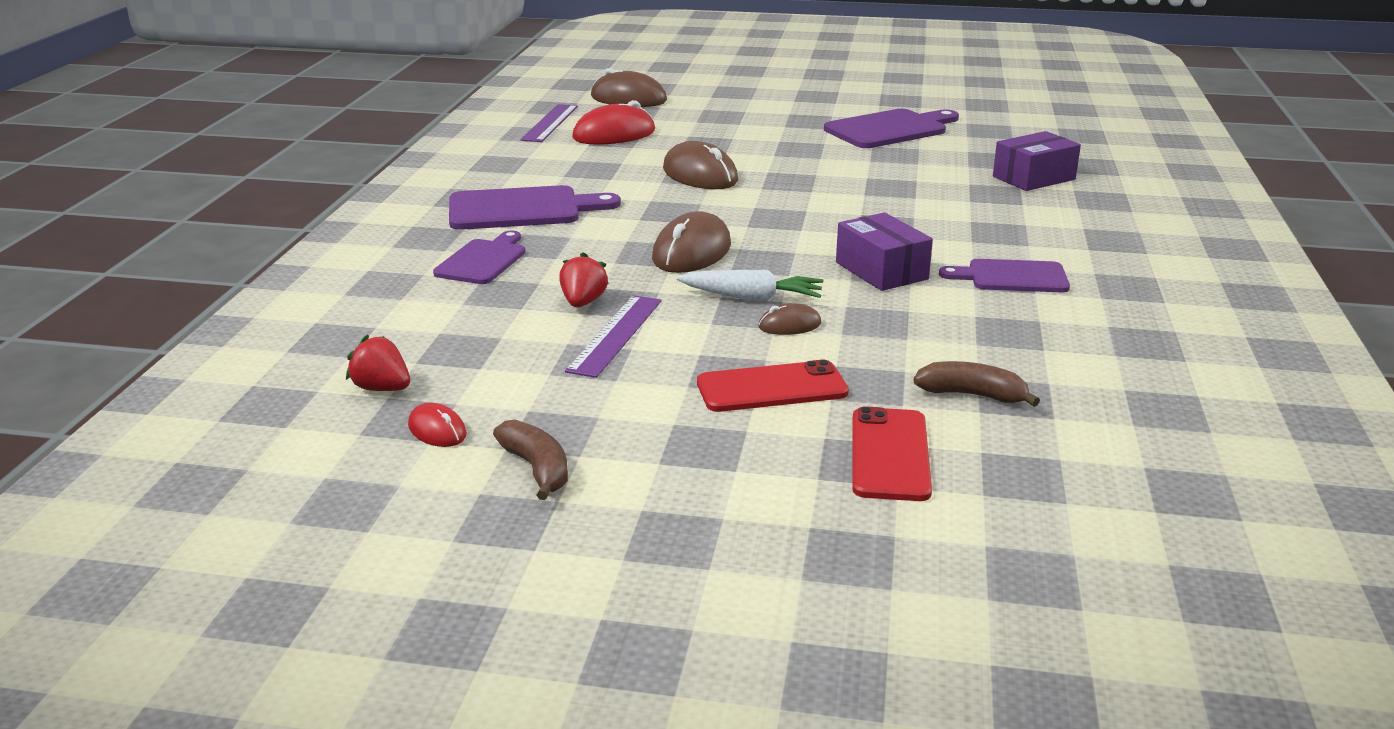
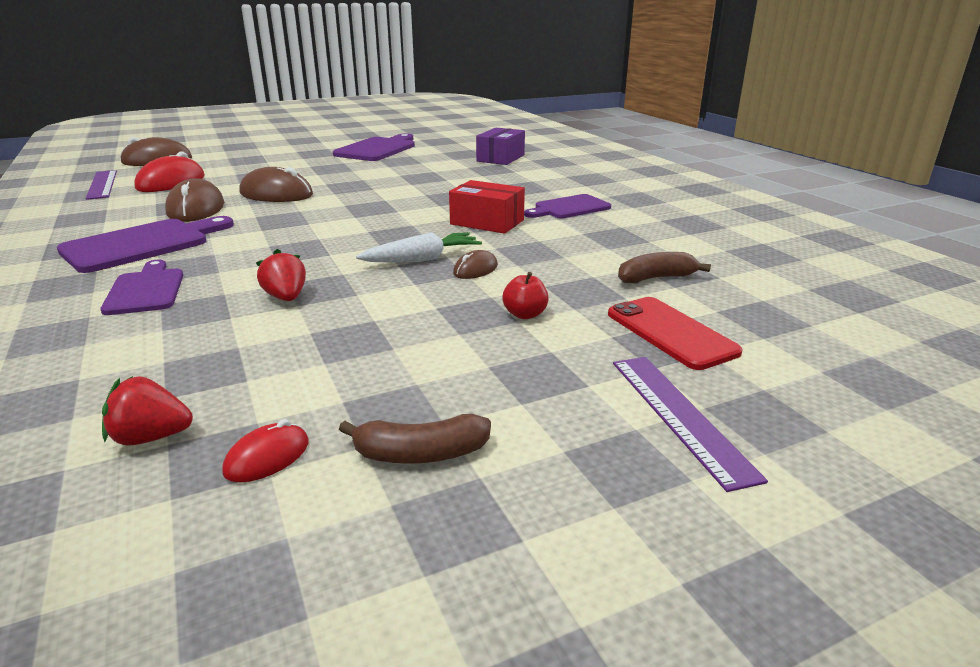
camera: 35 degrees left, 0 degrees up
red mouse [408,403,467,447] -> red mouse turned 60 degrees counterclockwise [222,419,309,483]
brown banana [493,420,568,500] -> brown banana turned 150 degrees clockwise [339,414,491,464]
purple ruler [565,295,661,378] -> purple ruler moved to [613,357,768,492]
brown mouse [652,211,731,273] -> brown mouse moved to [165,178,224,222]
red phone [697,360,849,412] -> red apple [502,272,549,319]
purple box [836,212,933,291] -> red box [449,180,525,234]

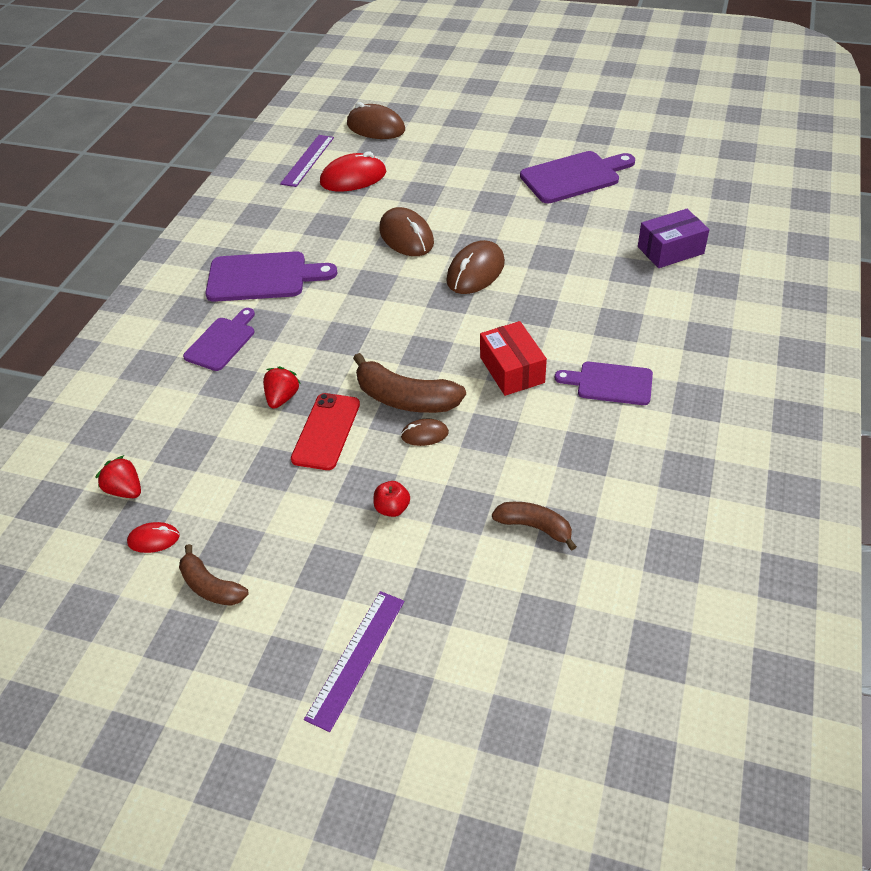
camera: 45 degrees right, 20 degrees up
brown mouse [165,178,224,222] -> brown mouse moved to [446,240,505,294]
white carrot [356,232,482,263] -> brown banana [353,353,466,413]
red phone [608,297,743,370] -> red phone moved to [291,393,360,470]

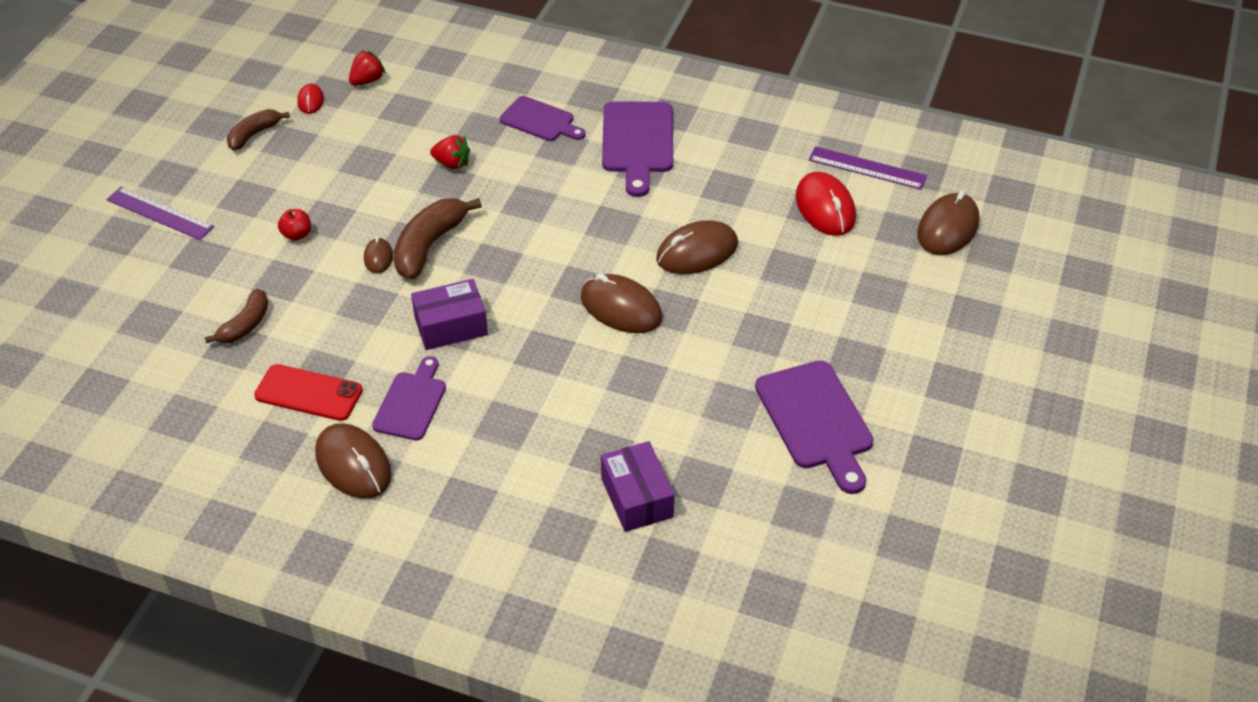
camera: 90 degrees right, 0 degrees up
red phone [291,393,360,470] -> red phone moved to [254,364,363,421]
red box [480,321,547,396] -> purple box [411,279,488,350]
none -> brown mouse [315,423,392,499]

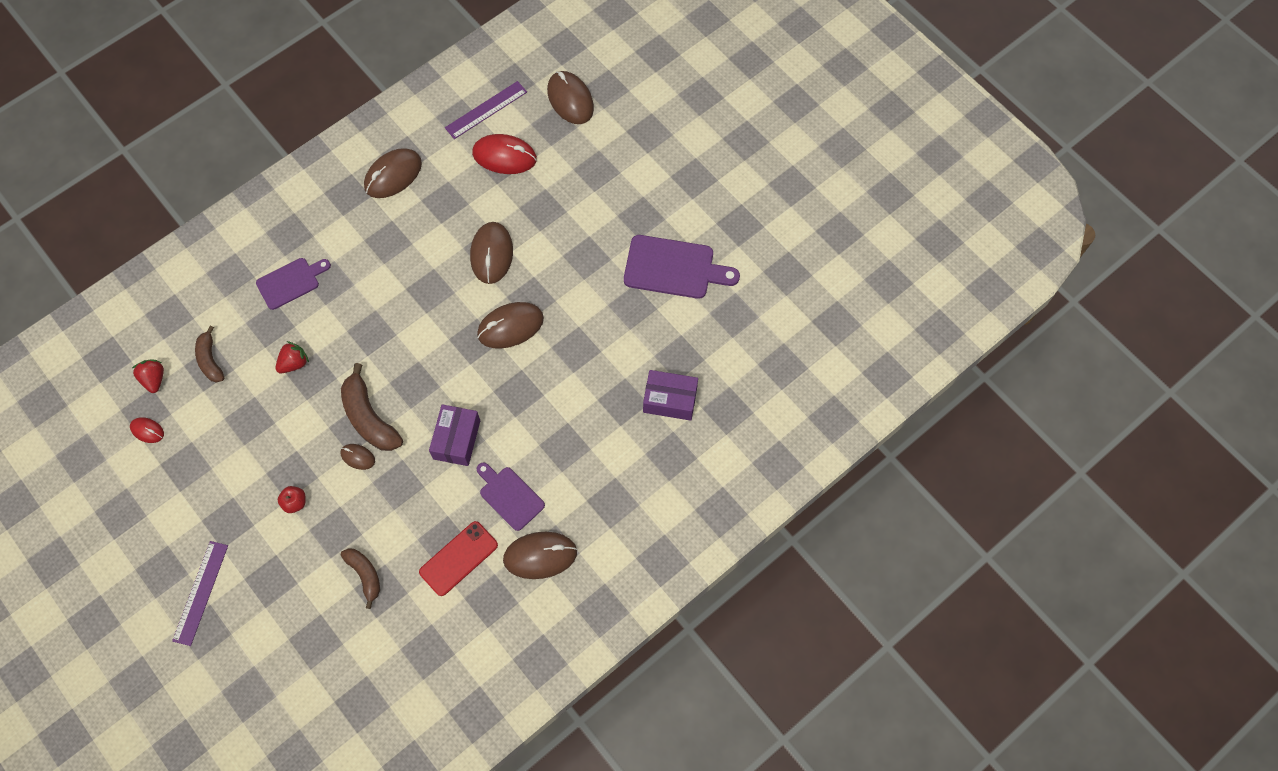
camera: 60 degrees left, 20 degrees up
purple ruler [106,186,214,240] -> purple ruler turned 45 degrees counterclockwise [172,541,228,646]
brown banana [227,109,290,150] -> brown banana moved to [195,326,224,383]
purple cutting board [602,101,673,197] -> none
none -> brown mouse [364,148,422,198]

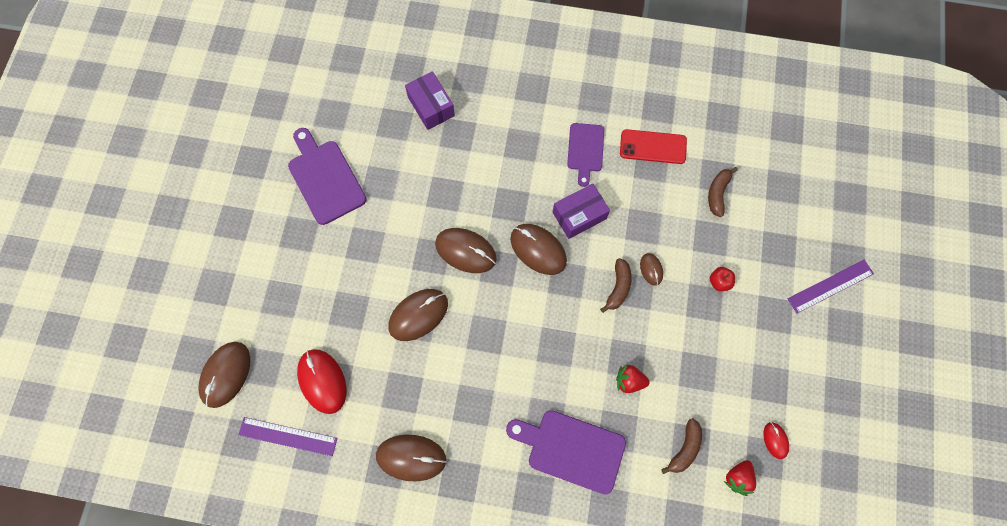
camera: 130 degrees left, 5 degrees up
purple cutting board [256,258,331,310] -> purple cutting board [506,410,626,495], size x1.54
brown banana [341,363,403,451] -> brown banana [600,258,631,313], size x0.62
brown mouse [503,532,577,579] -> brown mouse moved to [510,224,567,275]

